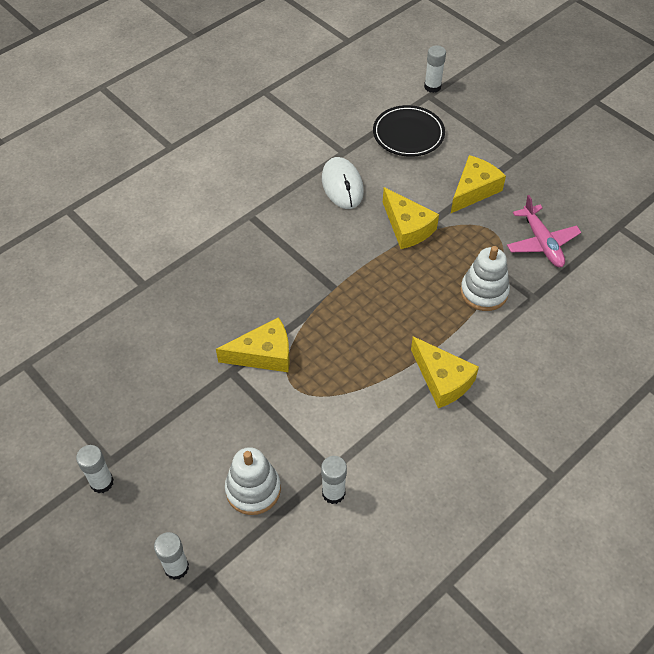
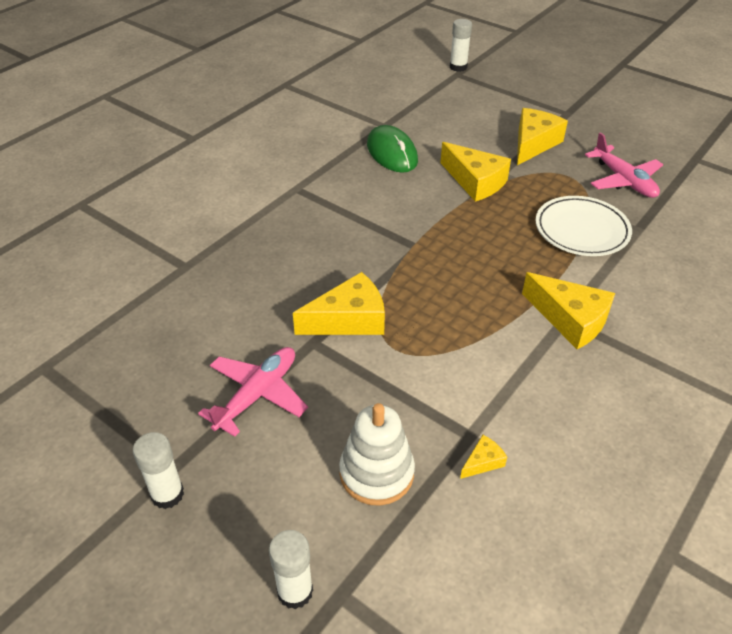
camera: 10 degrees left, 10 degrees down
white glue stick [321,456,347,504] -> yellow cheese [460,435,507,479]
white mouse [322,157,364,209] -> green mouse [367,125,418,173]
black plate [373,105,445,157] -> none
white stacking toy [460,246,510,311] -> white plate [535,196,632,256]
none -> pink plane [198,347,308,437]

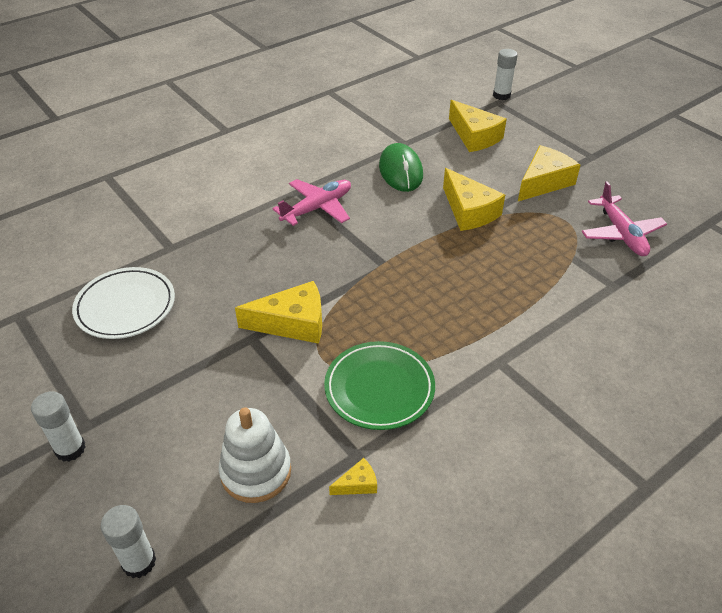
camera: 15 degrees right, 0 degrees up
pink plane [198,347,308,437] -> pink plane moved to [272,179,351,226]
yellow cheese [522,272,615,349] -> yellow cheese moved to [449,100,507,152]
white plate [535,196,632,256] -> white plate moved to [72,267,175,339]
none -> green plate [324,341,435,430]

